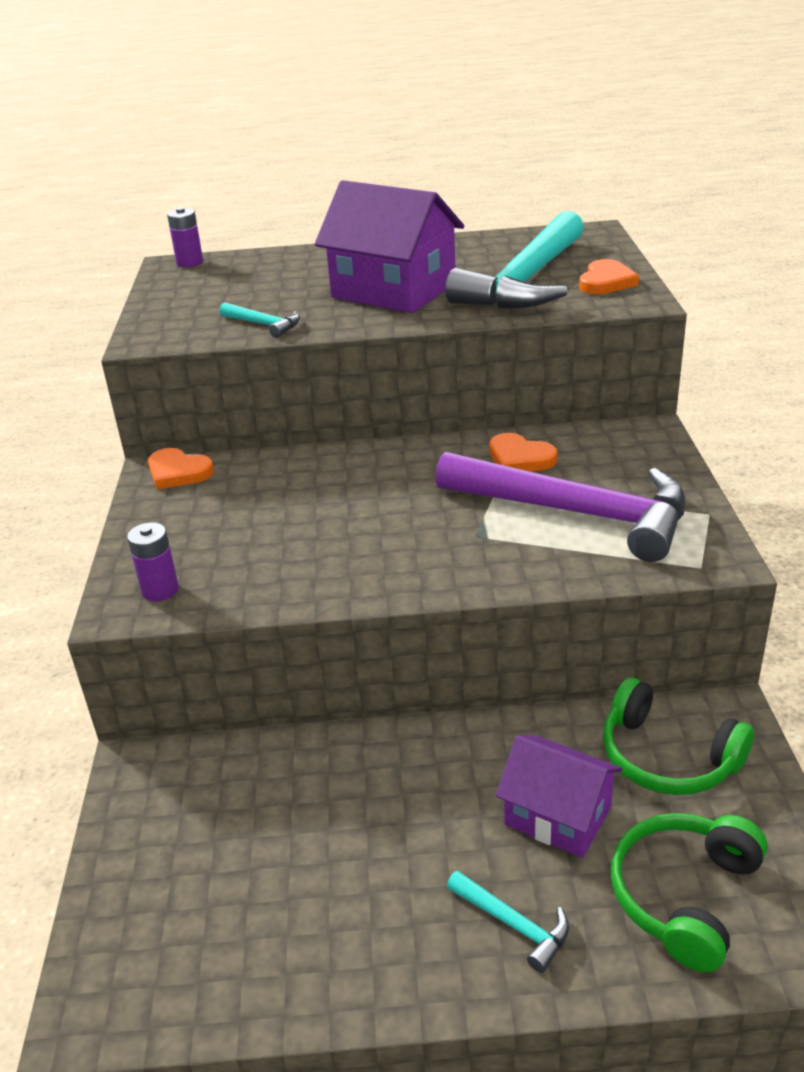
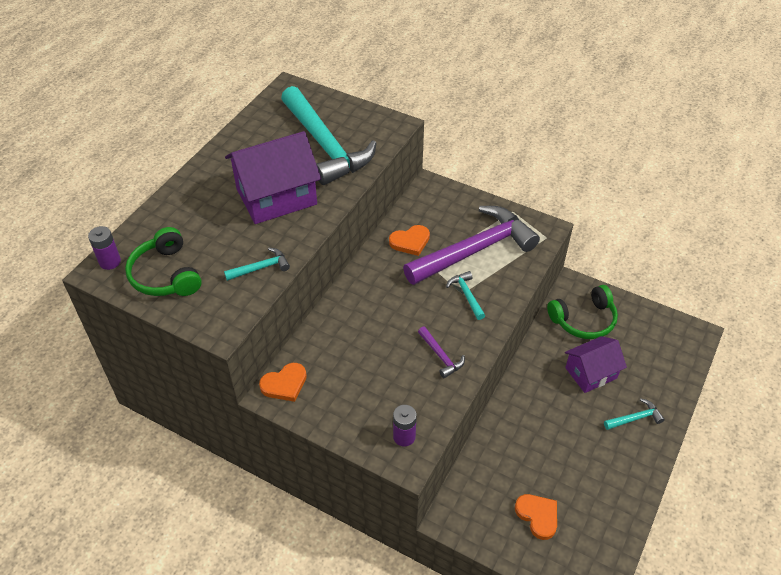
camera: 60 degrees left, 15 degrees up
orange heart [579,259,639,294] -> orange heart moved to [515,494,557,540]
green headphones [611,813,767,972] -> green headphones moved to [125,227,202,296]
none -> purple hammer [418,326,465,378]
none -> turquoise hammer [446,271,485,320]

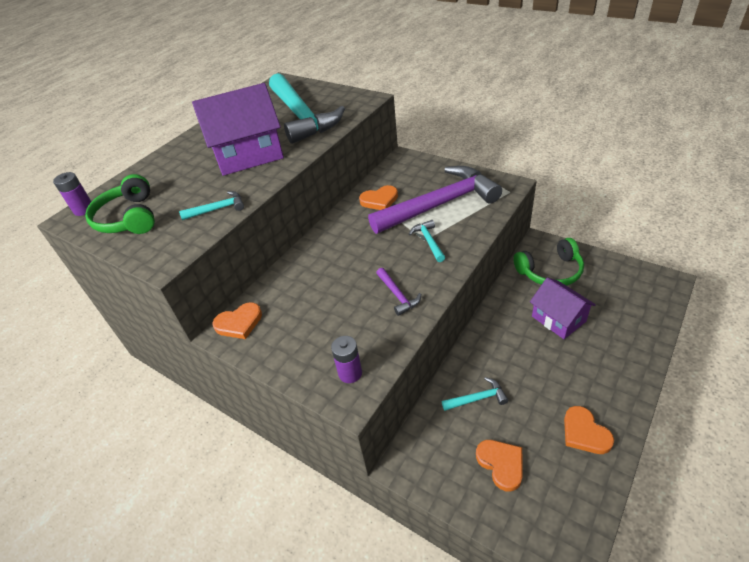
camera: 10 degrees right, 5 degrees down
purple house [565,336,627,393] -> purple house turned 75 degrees clockwise [530,277,596,339]
turquoise hammer [604,399,665,430] -> turquoise hammer moved to [442,377,508,411]
none -> orange heart [564,406,614,454]

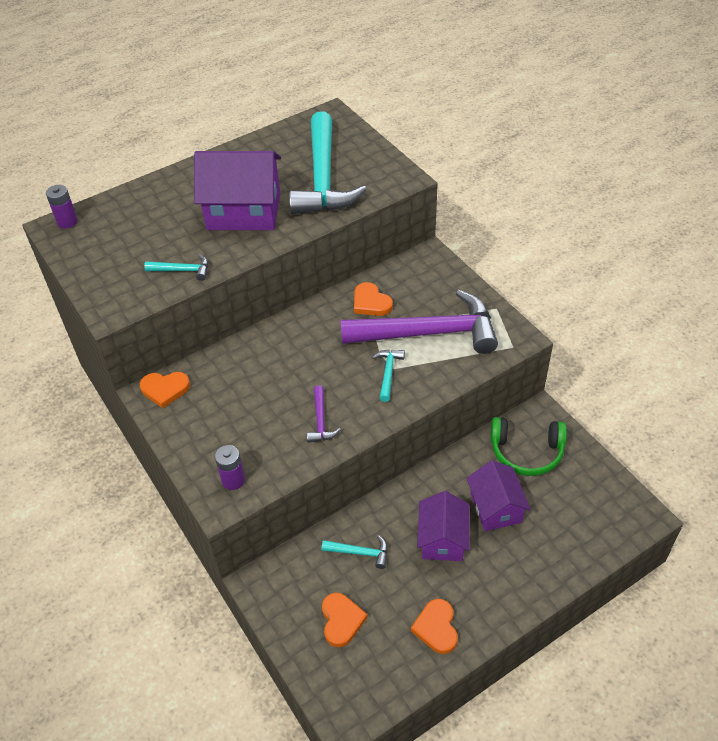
camera: 20 degrees right, 5 degrees up
green headphones [85,174,155,234] -> none
orange heart [359,185,398,210] -> orange heart turned 45 degrees clockwise [354,282,393,316]
none -> purple house [417,491,470,561]

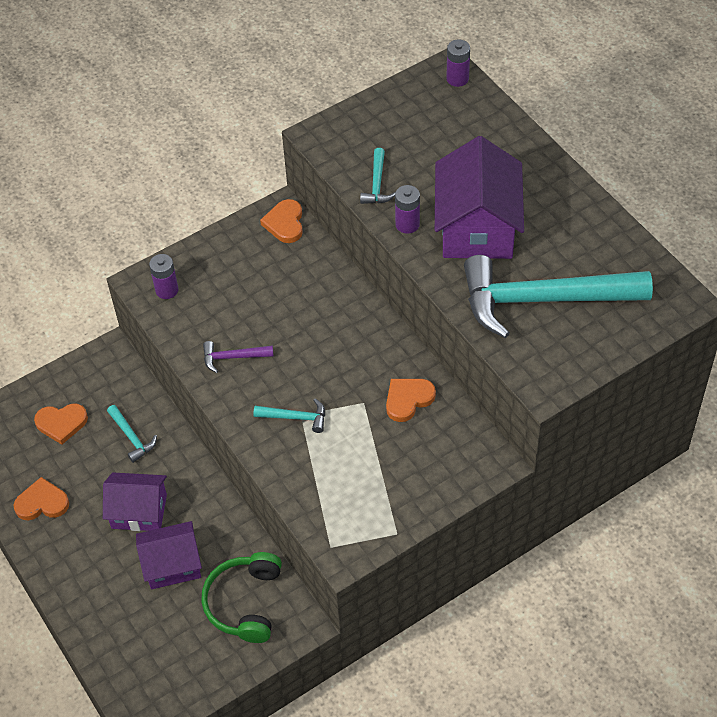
camera: 90 degrees right, 5 degrees up
turquoise hammer [322,535,388,569] -> turquoise hammer turned 45 degrees counterclockwise [107,405,157,463]
purple hammer [341,290,498,354] -> none
none -> purple battery [395,185,420,234]

